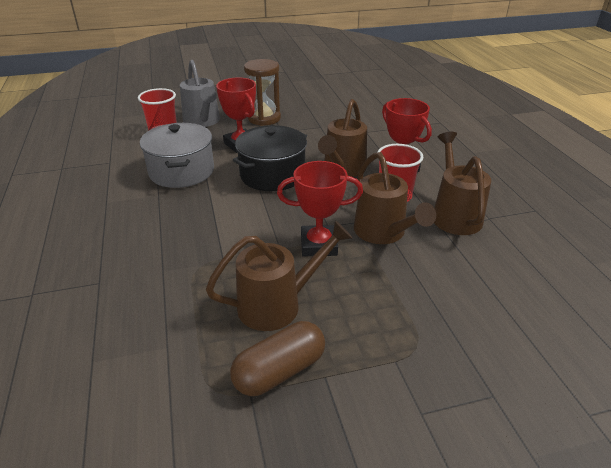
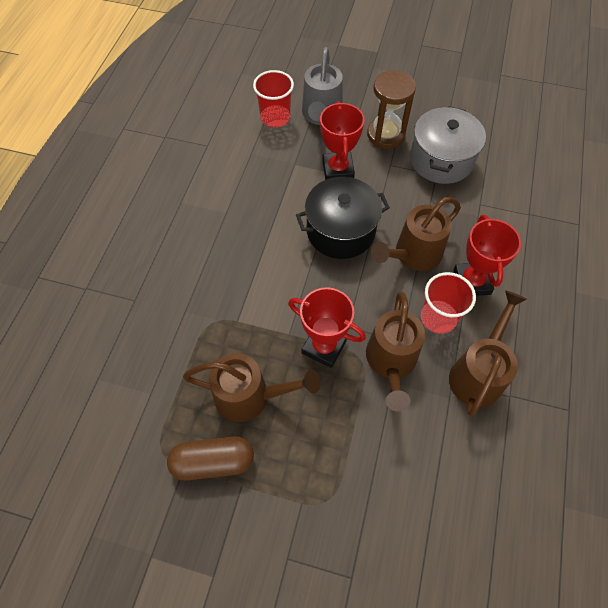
camera: 30 degrees right, 25 degrees up
grey pot [140,123,214,188] -> grey pot moved to [410,106,486,184]

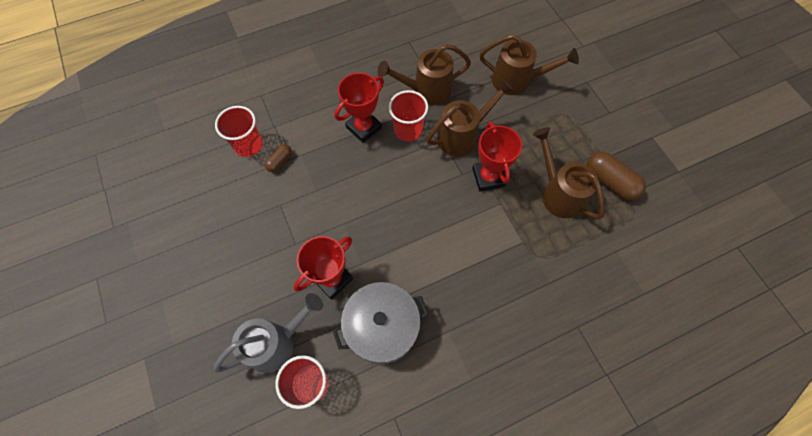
camera: 130 degrees left, 5 degrees up
black pot [296,177,390,259] -> none
brown hourglass [367,70,416,149] -> none
brown watering can [371,197,461,271] -> brown watering can moved to [480,34,579,95]
grey pot [410,106,486,184] -> grey pot moved to [333,282,429,364]
none -> red cup [215,106,263,157]
none -> brown capsule [265,144,292,172]

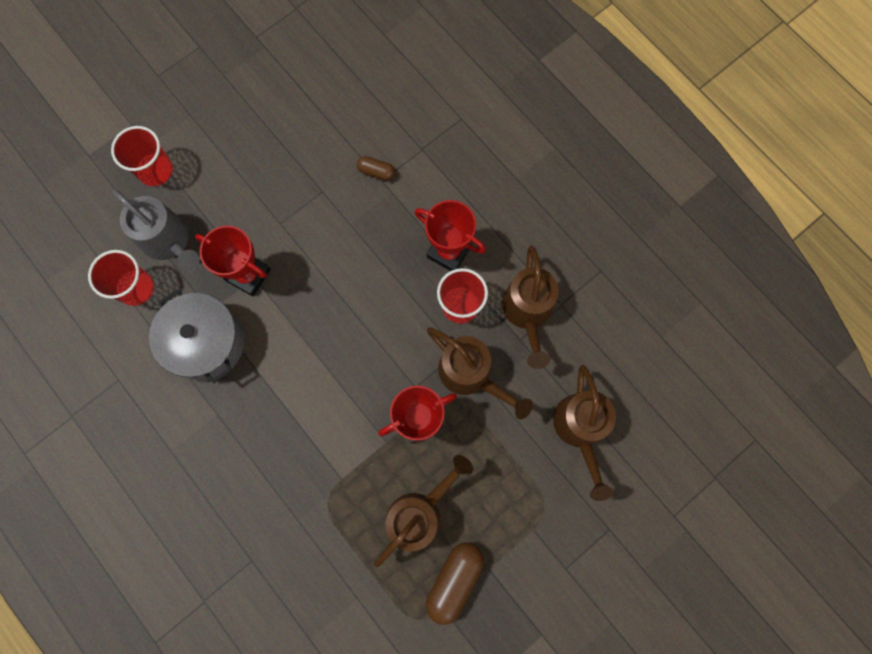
camera: 75 degrees right, 10 degrees up
red cup [215,106,263,157] -> red cup moved to [111,126,173,186]
brown watering can [377,44,471,105] -> brown watering can turned 150 degrees counterclockwise [502,246,559,369]

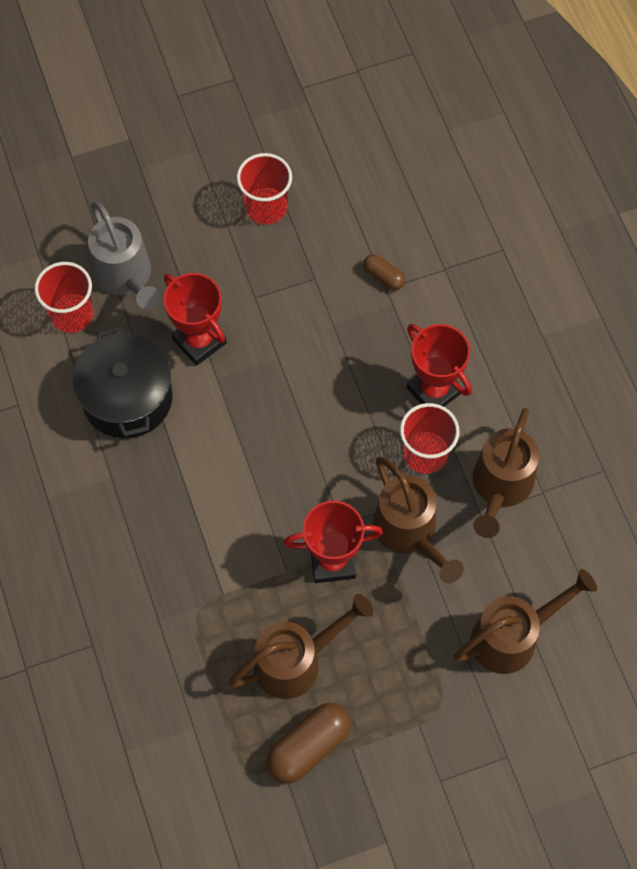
camera: 20 degrees right, 10 degrees down
red cup [111,126,173,186] -> red cup moved to [237,153,292,225]
grey pot [149,290,244,384] -> black pot [72,326,173,438]
brown watering can [553,365,616,501] -> brown watering can turned 135 degrees counterclockwise [454,569,597,674]

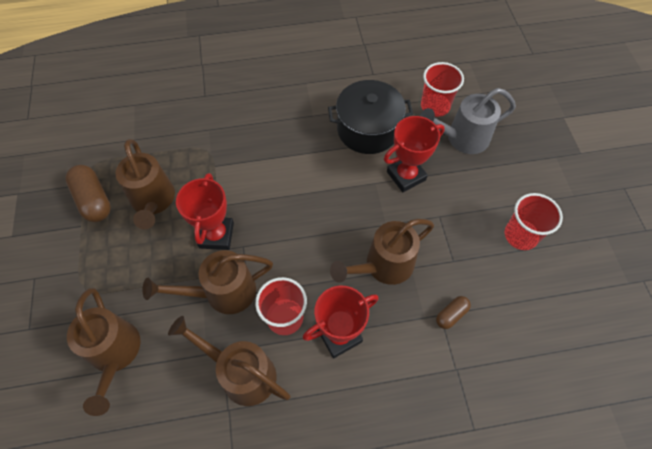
camera: 100 degrees right, 5 degrees down
none -> brown watering can [330,219,434,285]

